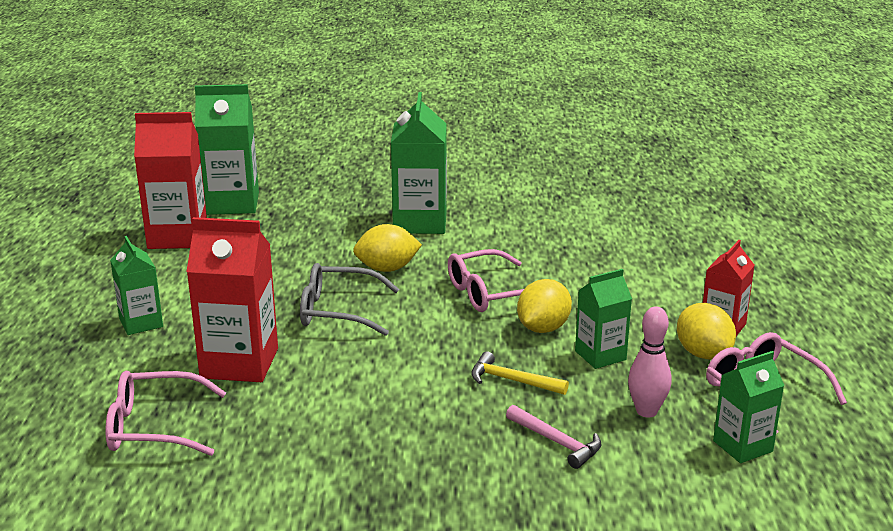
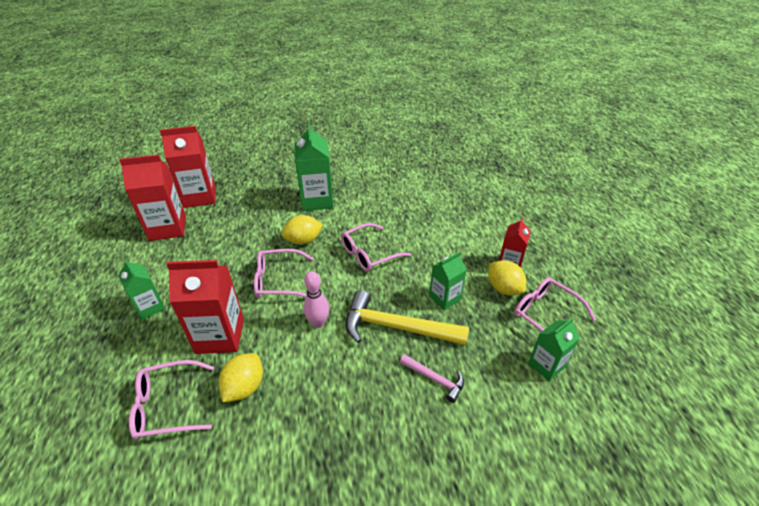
camera: 10 degrees left, 15 degrees up
green carton [195,84,259,215] -> red carton [160,126,216,208]
grey glasses [300,263,399,336] -> pink glasses [254,249,314,298]
yellow hammer [471,351,569,395] -> yellow hammer [345,290,469,345], size x1.98
yellow lemon [517,279,572,333] -> yellow lemon moved to [219,353,263,402]
pink bowling pin [628,306,671,418] -> pink bowling pin moved to [303,271,329,328]

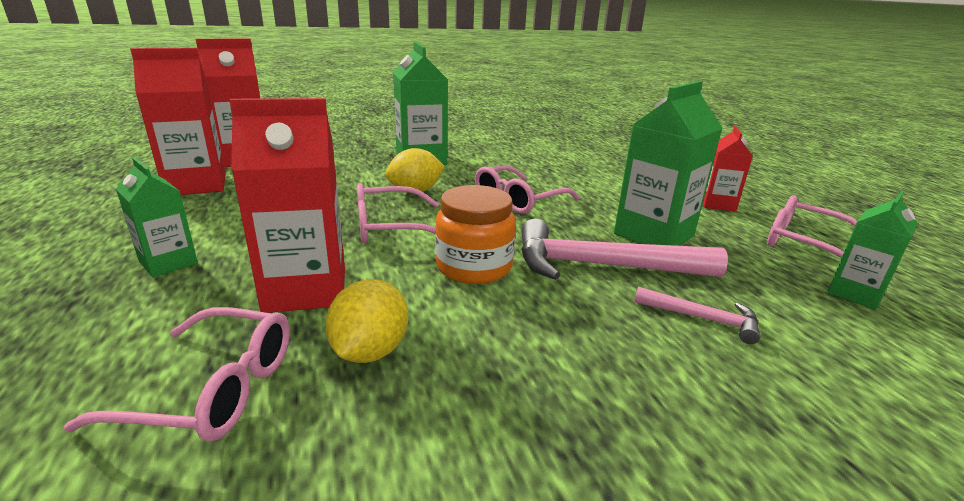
camera: 10 degrees left, 15 degrees down
pink glasses [129,360,214,440] -> pink glasses turned 150 degrees counterclockwise [64,307,290,442]
pink bowling pin [303,271,329,328] -> orange jar [435,185,516,284]
yellow hammer [345,290,469,345] -> pink hammer [521,219,728,280]
green carton [429,252,467,310] -> green carton [614,81,722,246], size x1.68
yellow lemon [489,260,526,295] -> none

